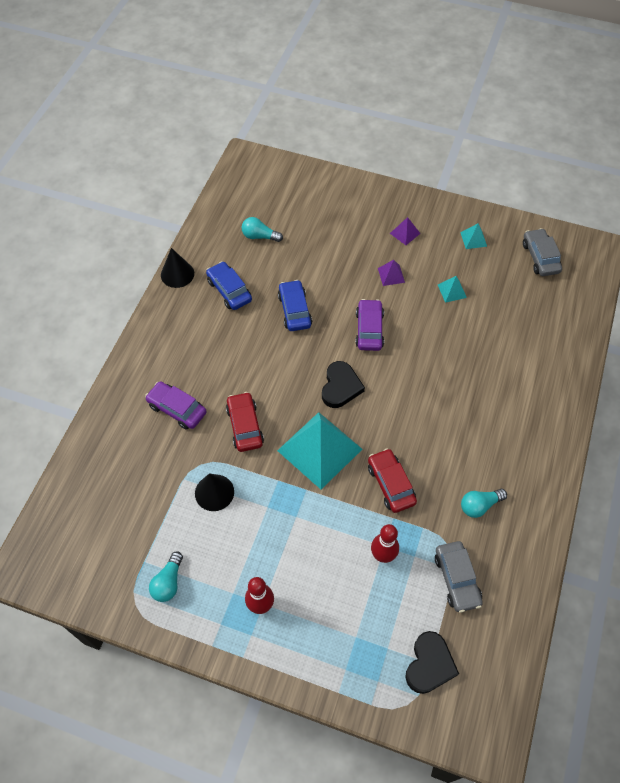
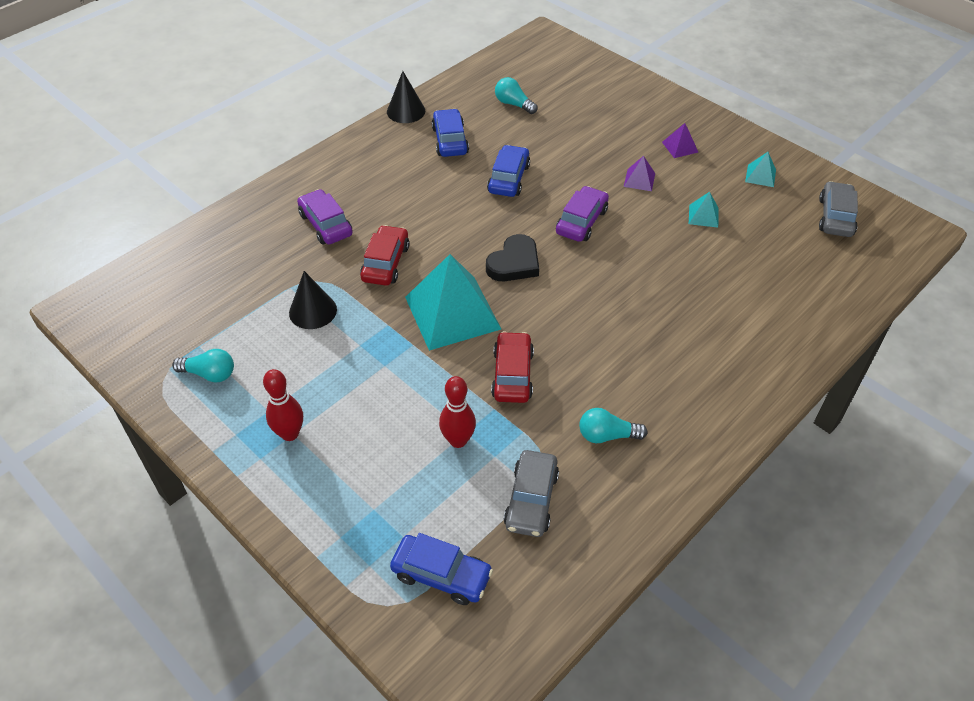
camera: 25 degrees right, 10 degrees down
turquoise light bulb [149,551,183,602] -> turquoise light bulb turned 120 degrees counterclockwise [172,349,234,382]
black heart [405,631,459,694] -> blue car [390,533,493,605]

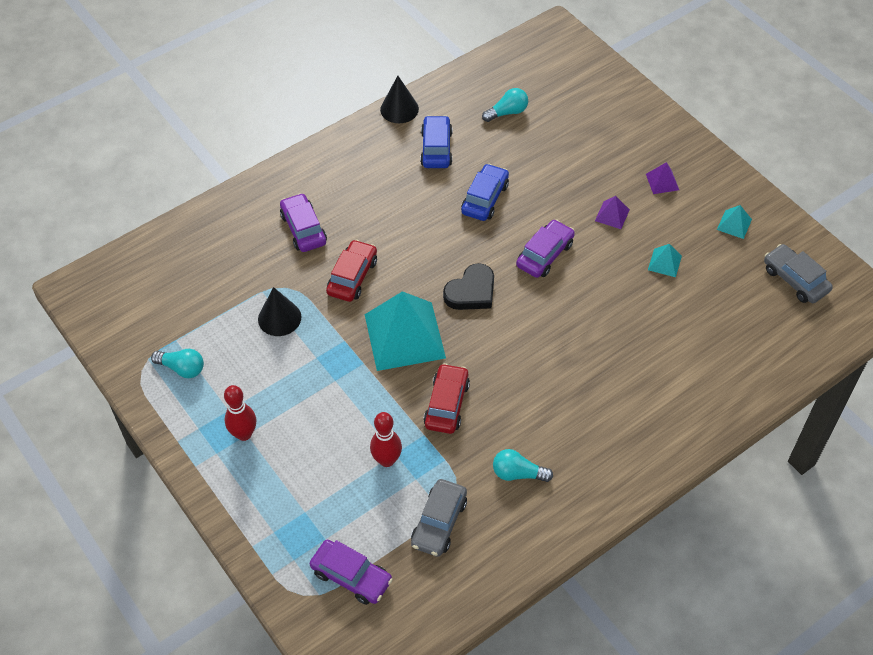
camera: 10 degrees right, 5 degrees up
blue car [390,533,493,605] -> purple car [310,539,393,605]
turquoise light bulb [495,77,537,114] -> turquoise light bulb turned 105 degrees clockwise [482,88,528,122]
grey car [819,181,858,237] -> grey car turned 60 degrees counterclockwise [764,244,833,303]

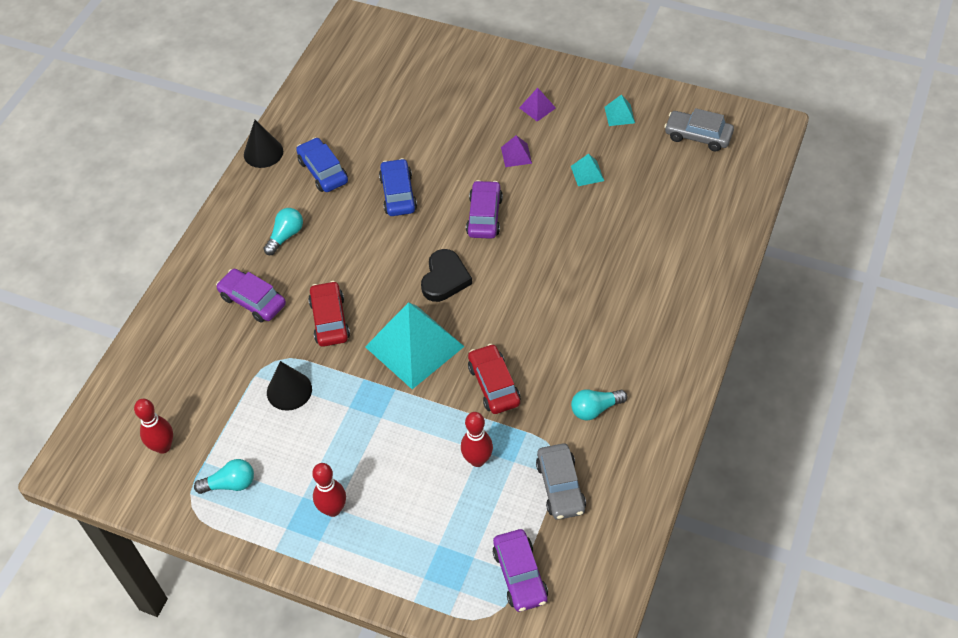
camera: 30 degrees left, 0 degrees up
purple car [310,539,393,605] -> purple car turned 75 degrees clockwise [493,529,548,612]
turquoise light bulb [482,88,528,122] -> turquoise light bulb moved to [263,208,303,255]
none -> red bowling pin [134,399,173,454]

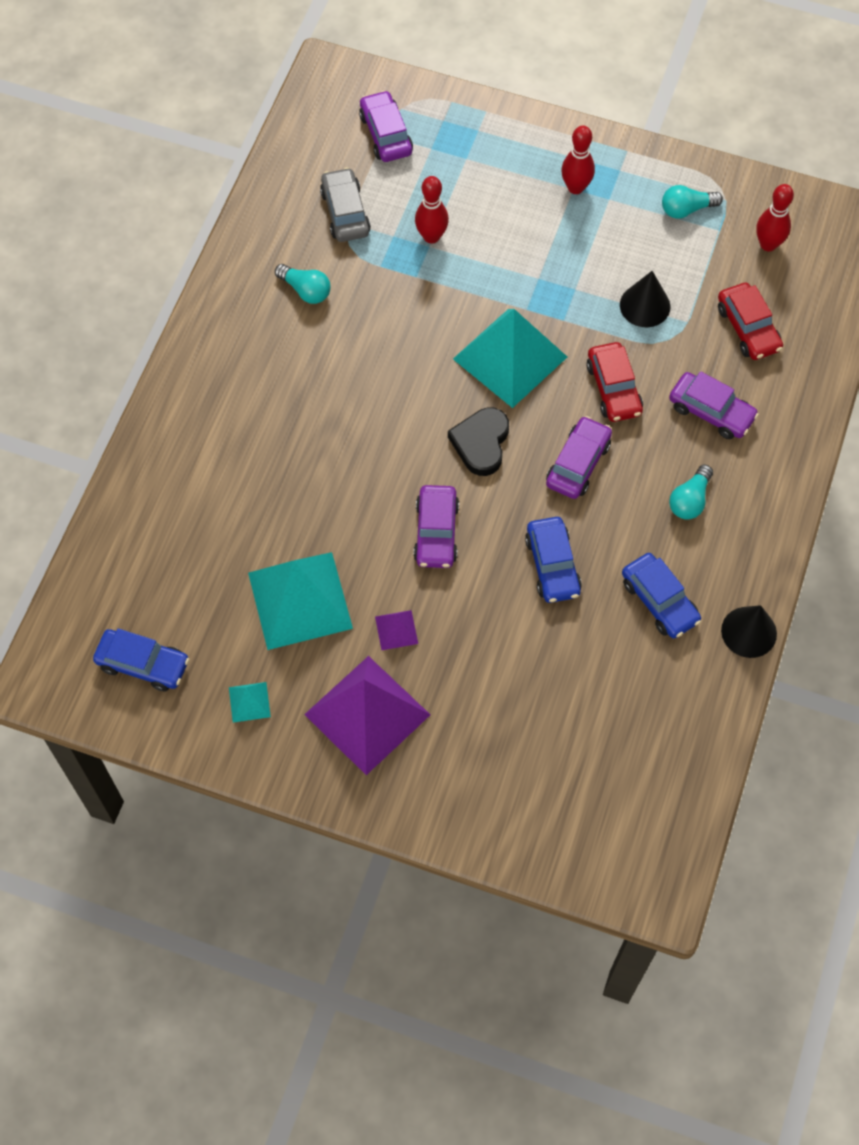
camera: 175 degrees right, 10 degrees up
red car [468,344,521,414] -> red car moved to [718,283,783,360]
purple pyramid [519,88,556,122] -> purple pyramid [304,656,430,775], size x2.35
turquoise pyramid [571,154,604,186] -> turquoise pyramid [248,552,353,650], size x2.35
turquoise light bulb [571,389,627,420] -> turquoise light bulb turned 60 degrees clockwise [275,264,330,304]
grey car [664,108,734,152] -> blue car [93,628,189,692]
none -> purple car [546,416,612,499]

